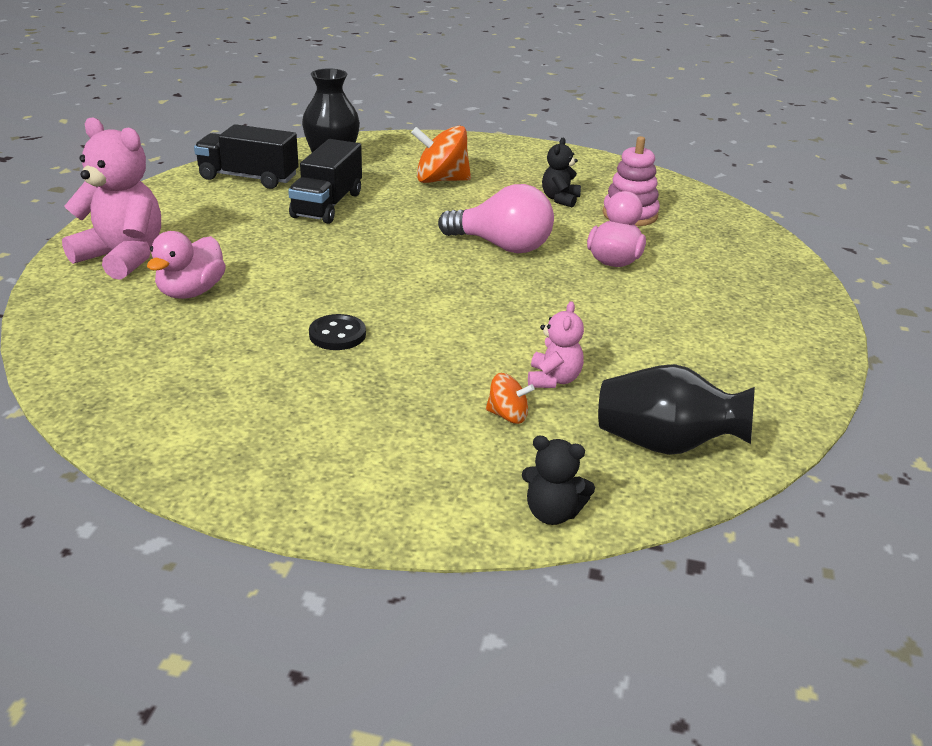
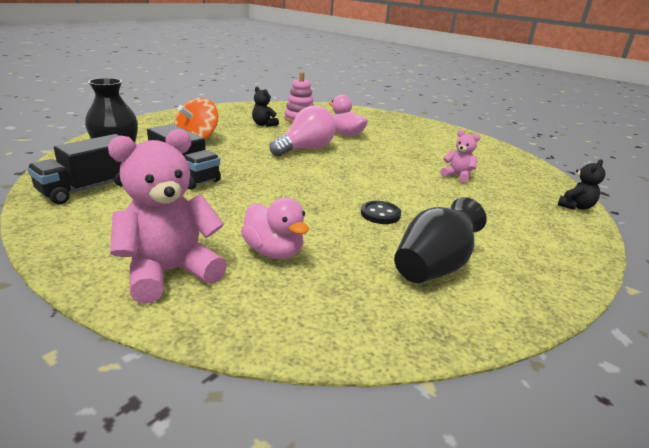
camera: 65 degrees left, 5 degrees down
orange spinning top [486,373,534,424] -> none
black vase [598,364,755,455] -> black vase moved to [394,197,487,283]

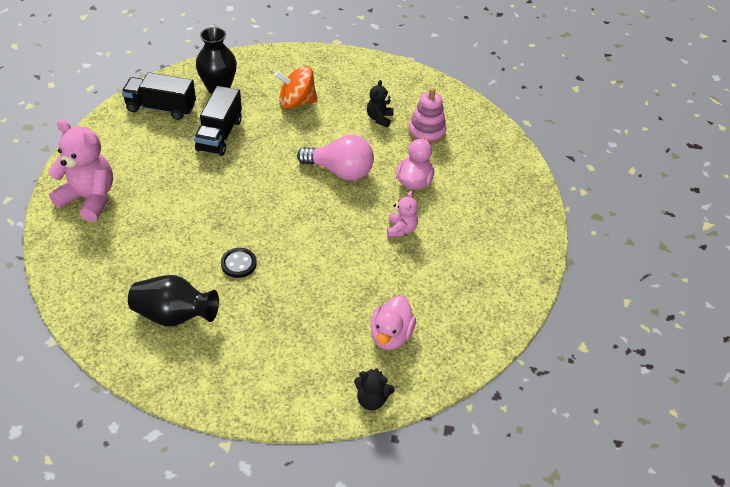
camera: 60 degrees right, 20 degrees up
pink duck [241,198,309,259] -> pink duck moved to [370,296,416,350]
pink teddy bear [441,130,480,183] -> pink teddy bear moved to [387,191,418,237]

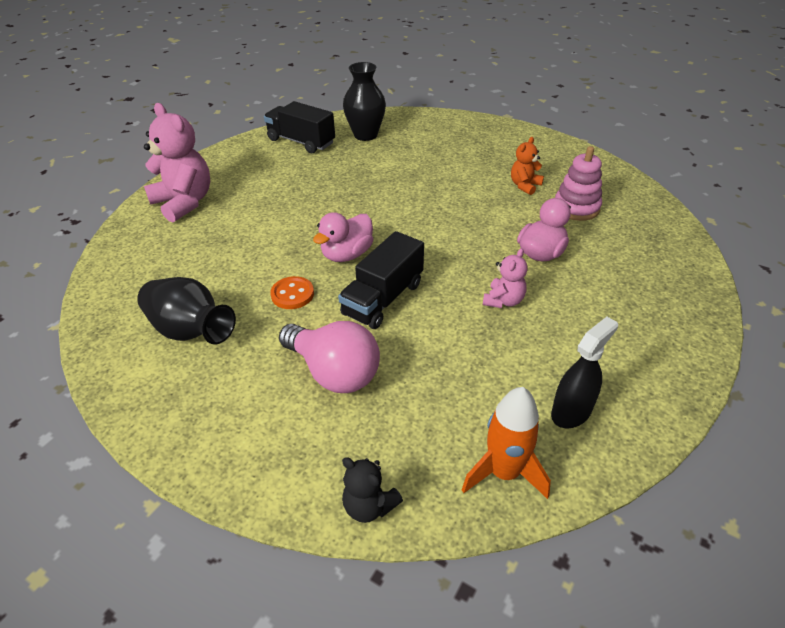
camera: 25 degrees right, 5 degrees down
black truck [194,86,242,156] -> black truck moved to [338,231,424,329]
black button [221,248,257,278] -> orange button [270,276,314,309]
orange spinning top [274,66,317,109] -> none
pink light bulb [297,135,374,180] -> pink light bulb moved to [279,321,380,393]
black teddy bear [367,80,394,127] -> orange teddy bear [511,137,544,195]
pink duck [370,296,416,350] -> pink duck moved to [313,212,373,262]
none -> orange rocket [462,387,551,499]
none -> black spray bottle [551,317,618,428]

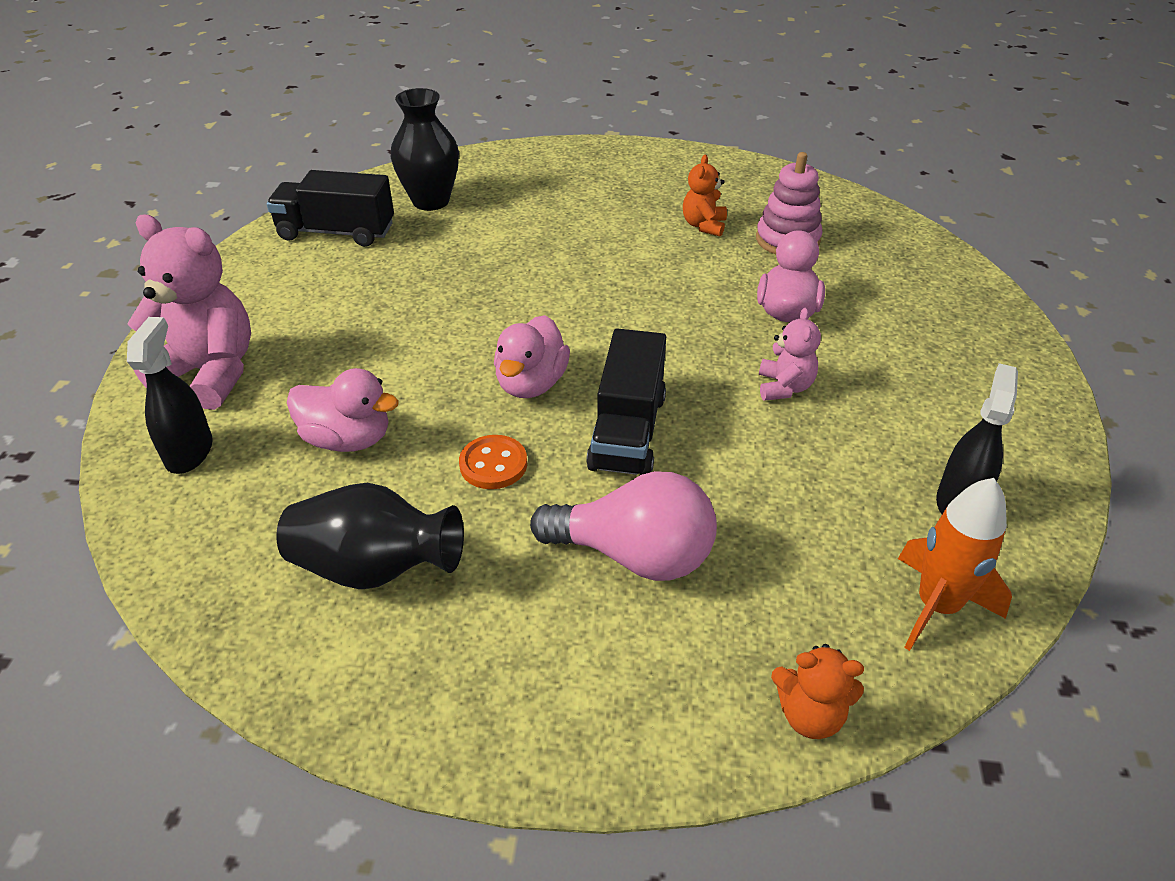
camera: 25 degrees left, 0 degrees up
black teddy bear [342,457,403,523] -> orange teddy bear [771,644,864,739]
none -> black spray bottle [127,317,213,474]
none -> pink duck [287,368,399,452]

